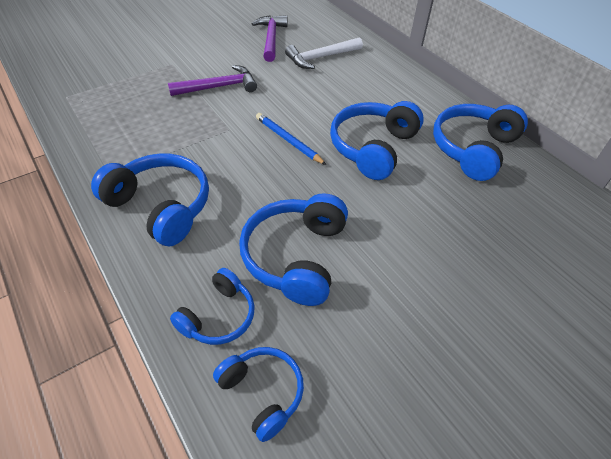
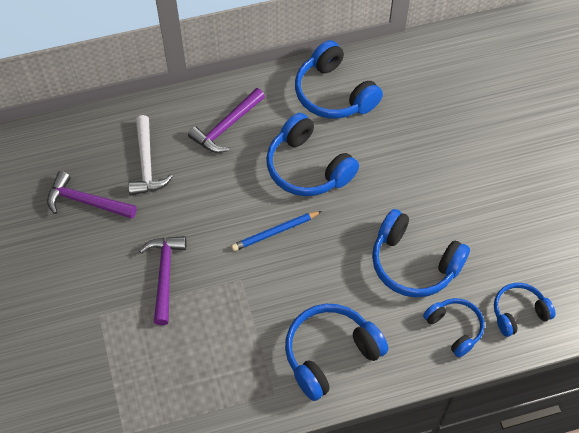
camera: 70 degrees left, 10 degrees up
none -> purple hammer [188,88,265,153]

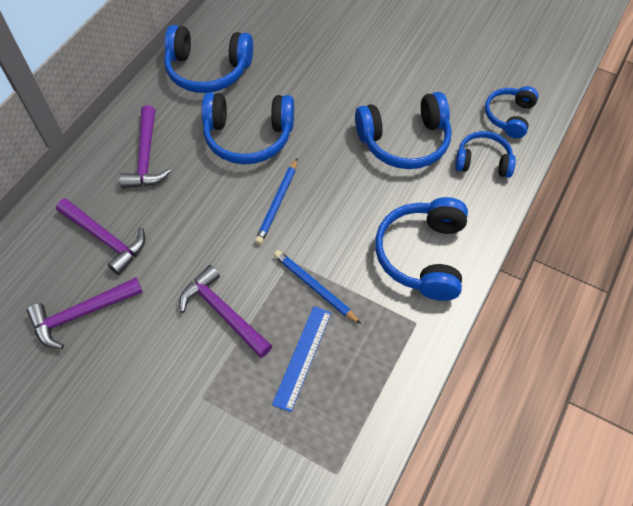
camera: 45 degrees left, 0 degrees up
white hammer [128,115,173,195] -> purple hammer [56,198,145,275]
none -> blue ruler [272,306,332,412]
none -> blue pencil [274,250,361,324]

